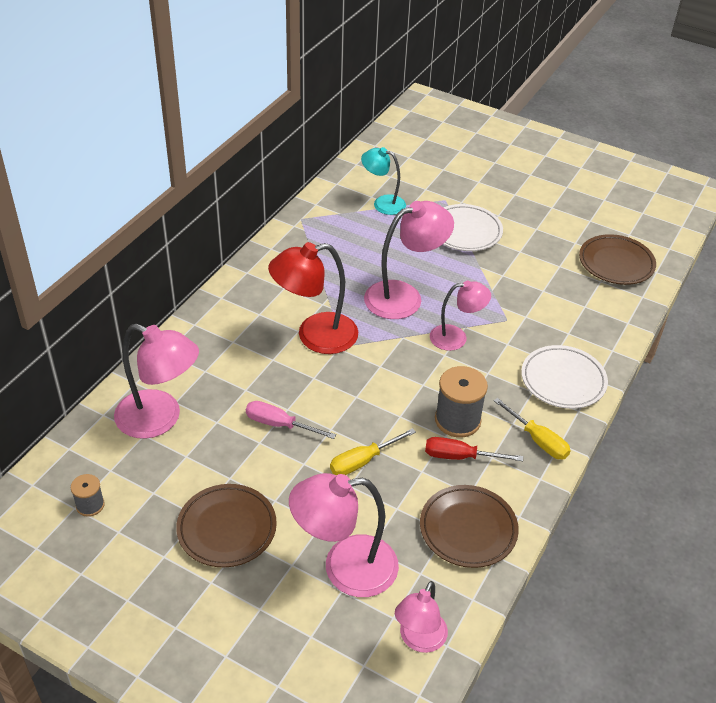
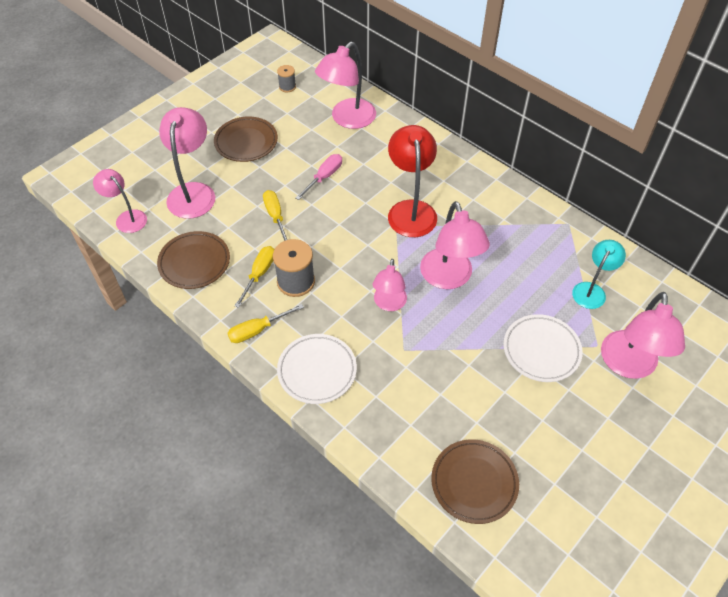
camera: 105 degrees right, 10 degrees up
red screwdriver [425,437,523,461] -> yellow screwdriver [234,246,274,308]
none -> pink lamp [601,292,685,379]

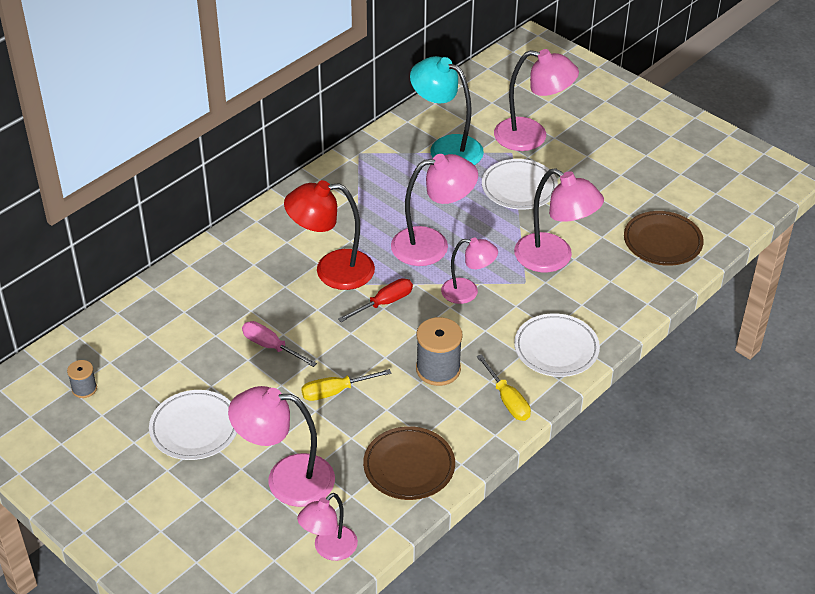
camera: 90 degrees left, 10 degrees down
brown plate [214,116,278,162] -> white plate [149,390,237,460]
yellow screwdriver [234,246,274,308] -> none
pink lamp [315,42,376,129] -> pink lamp moved to [514,168,604,272]
turquoise lamp [572,240,626,309] -> turquoise lamp [410,56,484,165], size x1.61
none -> red screwdriver [338,278,413,322]

